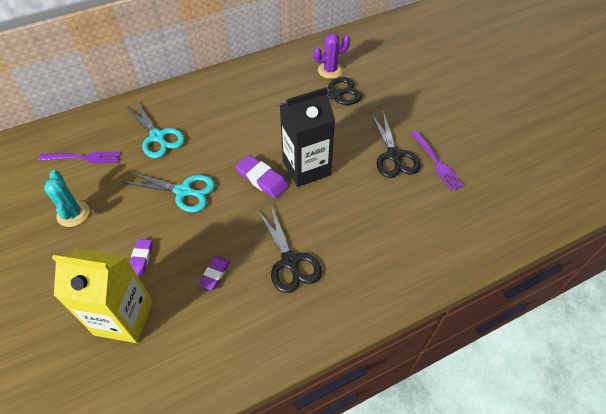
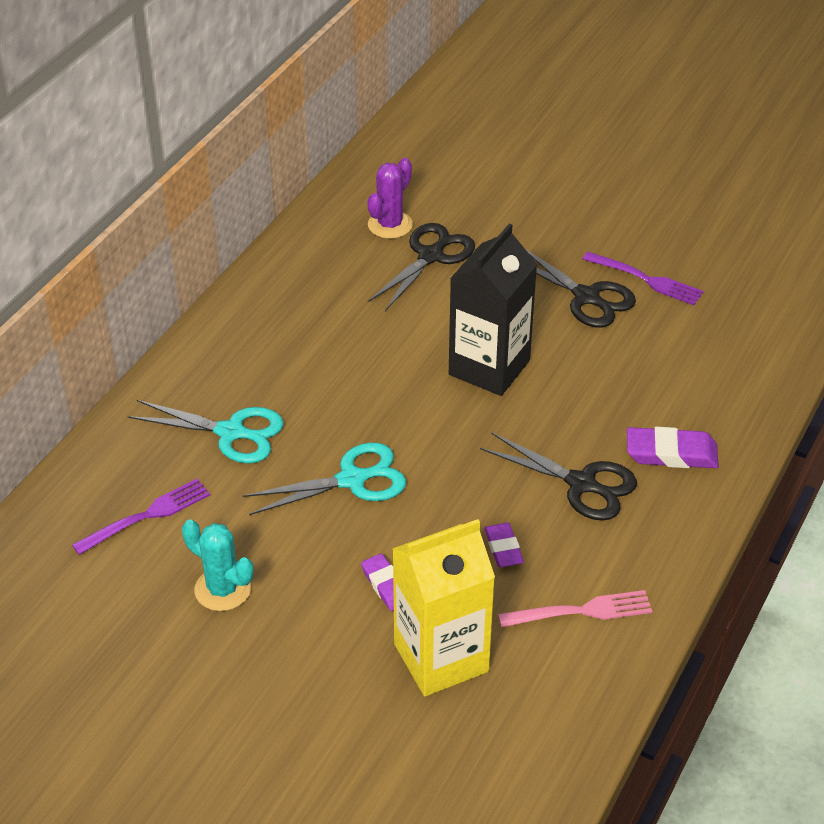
camera: 35 degrees left, 10 degrees down
purple eraser [235,155,289,199] -> purple eraser moved to [627,427,719,468]
none -> pink fork [498,590,652,628]

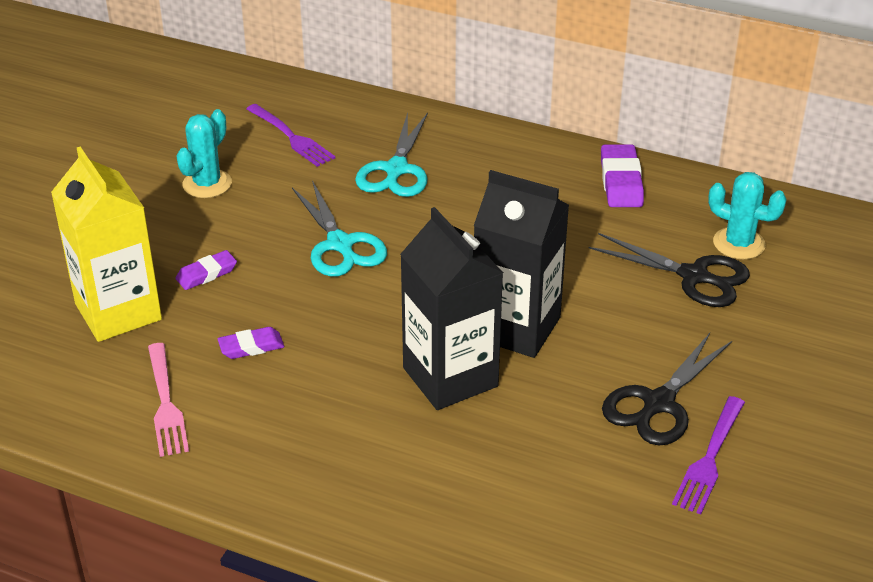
camera: 85 degrees right, 5 degrees down
purple cactus [367,158,413,239] -> turquoise cactus [708,172,787,259]
black scissors [480,432,637,521] -> none
purple eraser [627,427,719,468] -> purple eraser moved to [601,144,644,207]
none -> black carton [400,207,503,410]

